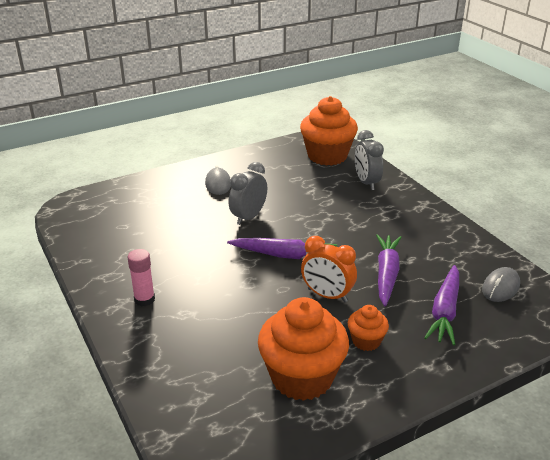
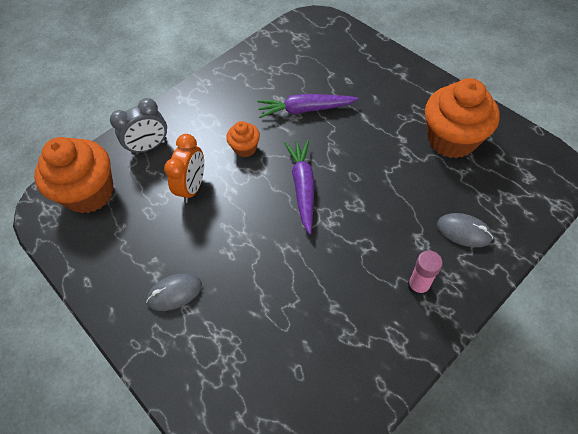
camera: 100 degrees left, 25 degrees up
grey clock [229,162,267,225] -> none
orange clock [301,236,357,302] -> orange clock moved to [164,134,204,203]
orange cupcake [348,305,389,351] -> orange cupcake moved to [226,121,260,157]
purple carrot [424,265,459,345] -> none
grey mouse [482,267,520,302] -> grey mouse moved to [437,213,493,247]

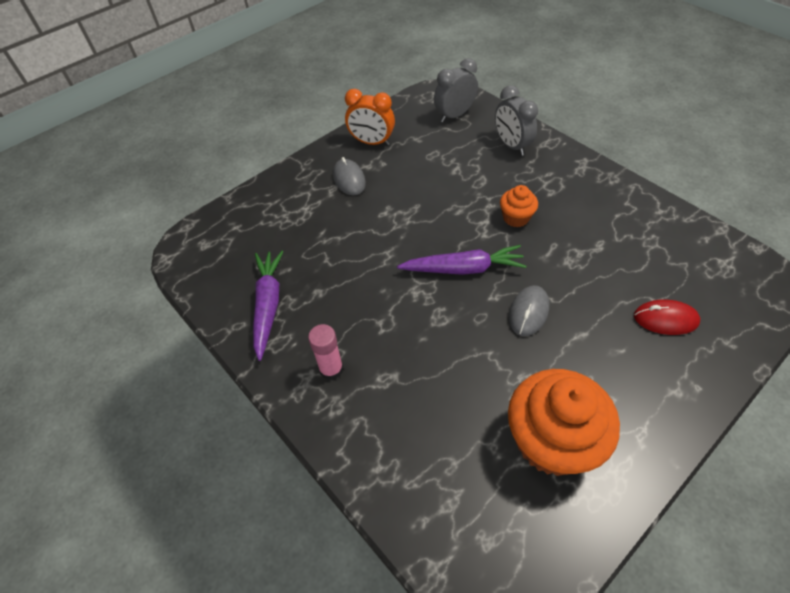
camera: 90 degrees right, 5 degrees down
orange cupcake [34,137,114,213] -> grey clock [434,58,478,122]
orange clock [164,134,204,203] -> orange clock moved to [345,89,395,146]
purple carrot [257,94,359,118] -> purple carrot moved to [253,251,283,361]
grey mouse [437,213,493,247] -> grey mouse moved to [509,285,549,336]
none -> red mouse [634,300,700,335]

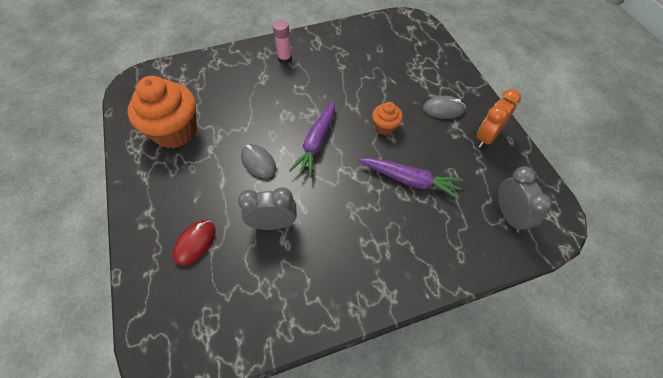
camera: 110 degrees right, 5 degrees up
purple carrot [253,251,283,361] -> purple carrot moved to [359,158,463,199]
grey clock [495,85,538,156] -> grey clock moved to [238,187,297,230]
orange cupcake [500,185,538,227] -> orange cupcake moved to [372,102,403,135]

